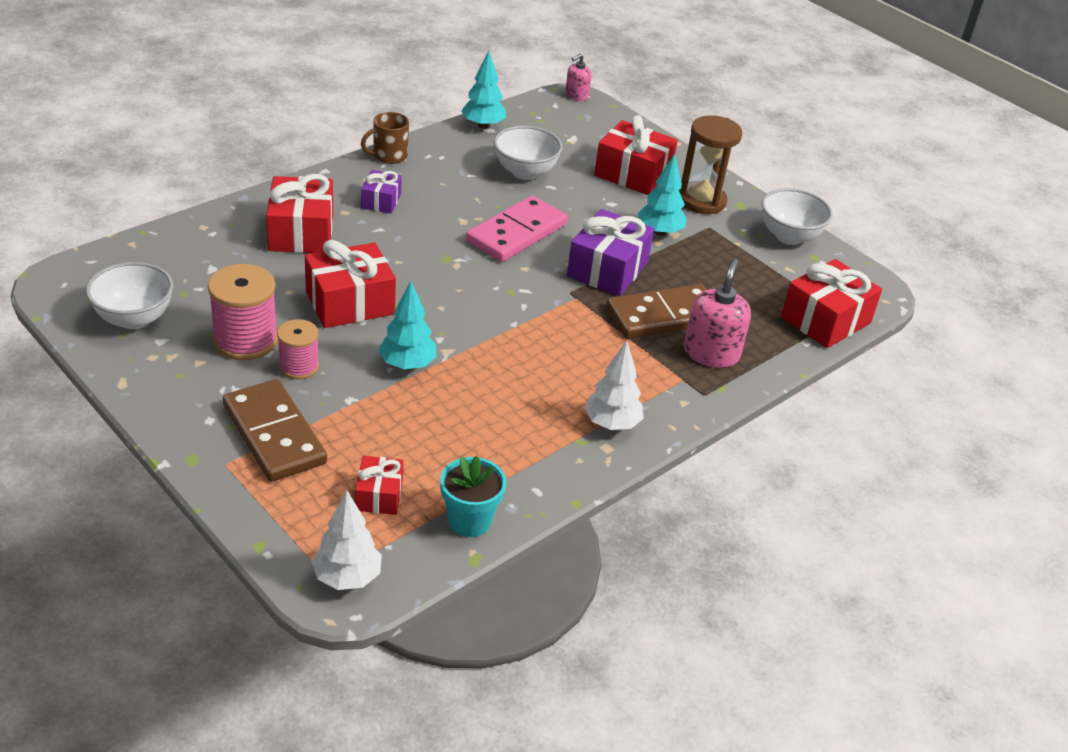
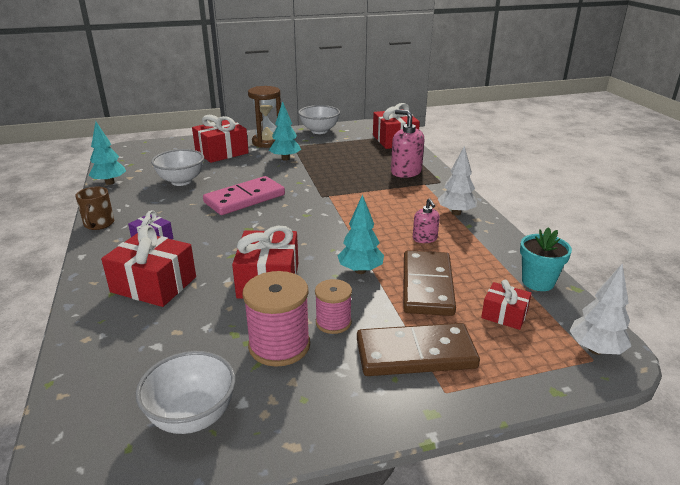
camera: 60 degrees left, 10 degrees down
pink domino [466,196,568,262] -> pink domino turned 75 degrees clockwise [203,176,285,215]
pink soap dispenser [565,54,592,101] -> pink soap dispenser moved to [413,198,440,243]
purple gift [567,209,654,296] -> none
brown domino [606,284,706,339] -> brown domino moved to [403,250,456,316]

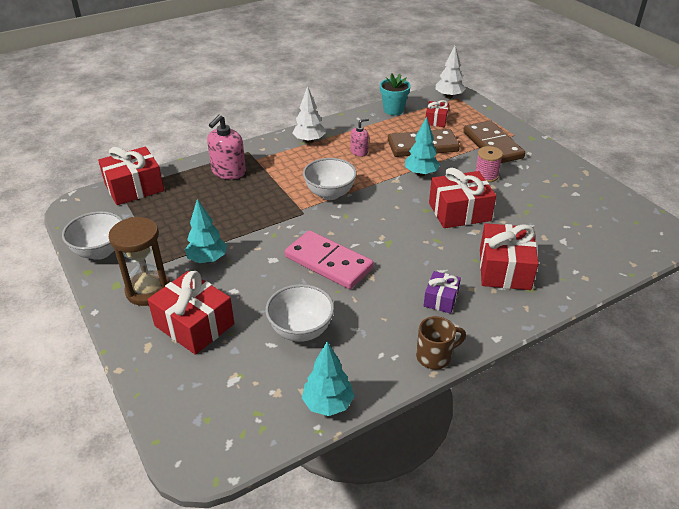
camera: 105 degrees left, 10 degrees up
white bowl [136,351,236,434] -> white bowl moved to [303,158,357,200]
pink spool [242,271,310,367] -> none

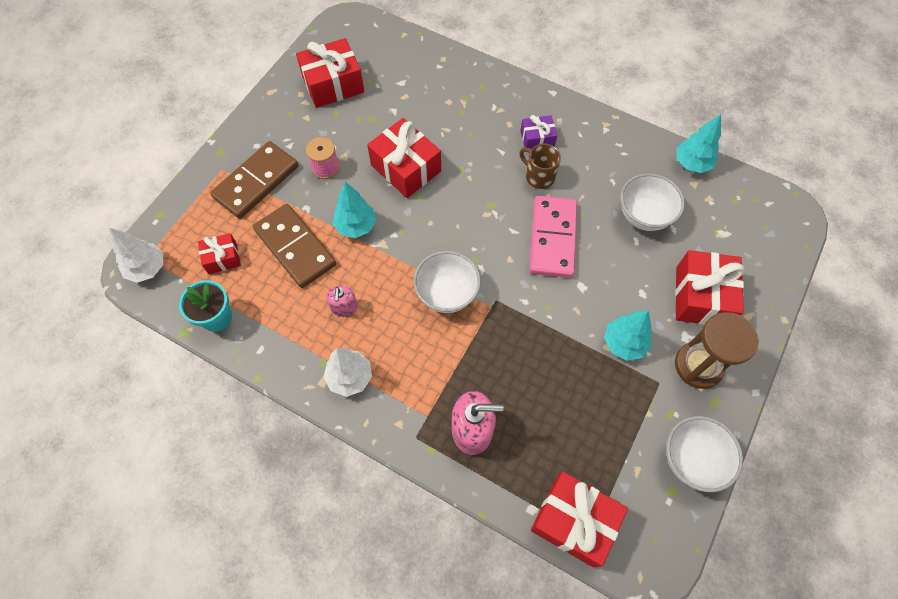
camera: 120 degrees left, 25 degrees up
pink soap dispenser [350,118,369,157] -> pink soap dispenser turned 120 degrees counterclockwise [326,286,358,317]
brown mug [416,316,466,369] -> brown mug moved to [519,143,561,189]
red gift [480,223,539,290] -> red gift moved to [296,38,364,108]

